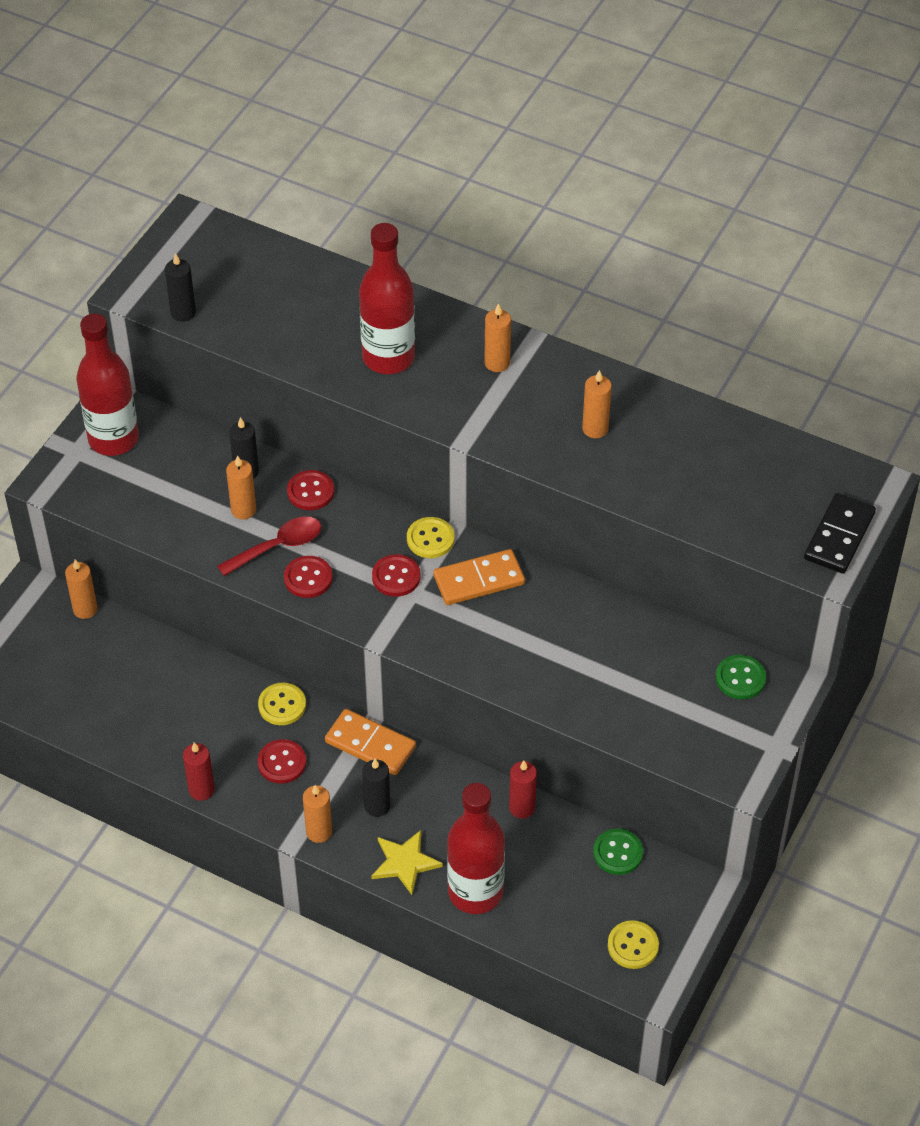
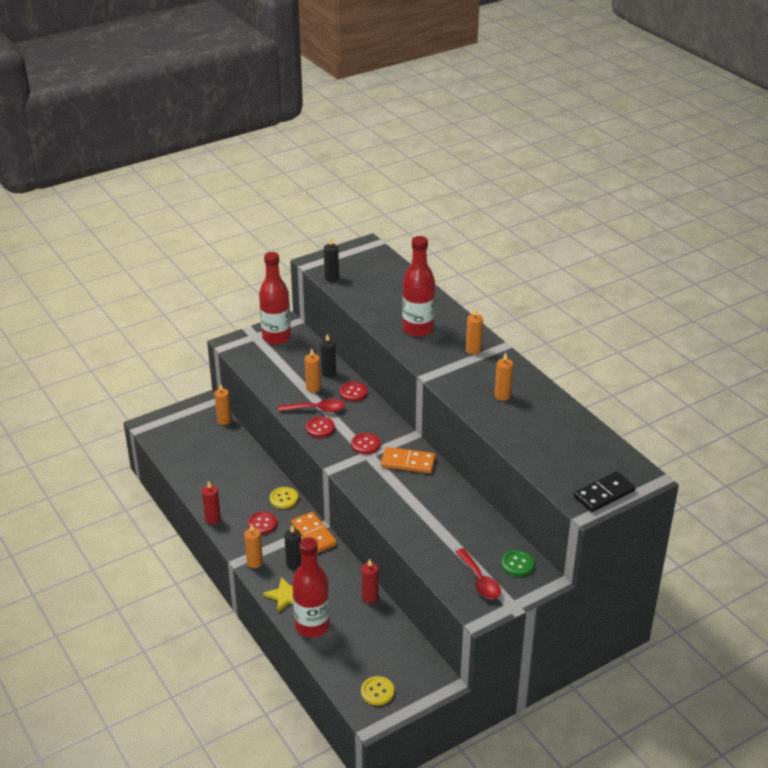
camera: 30 degrees right, 15 degrees down
yellow button [407,517,455,558] -> none
green button [593,829,643,875] -> none
none -> red spoon [456,548,501,599]

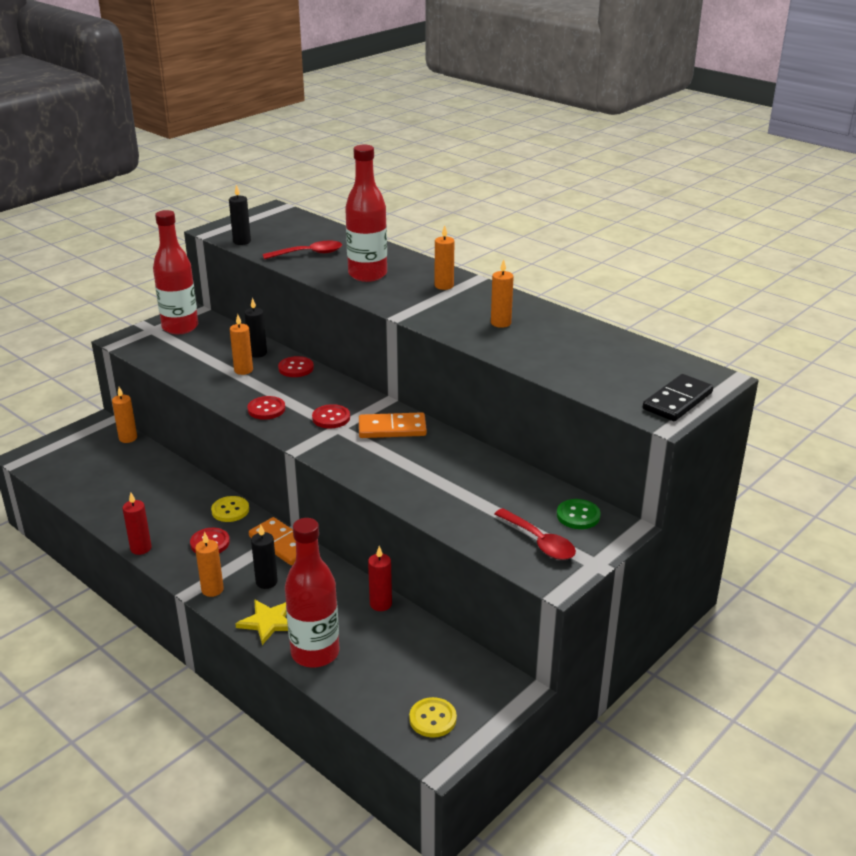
camera: 15 degrees left, 5 degrees down
red spoon [279,399,345,412] -> red spoon moved to [263,241,342,259]

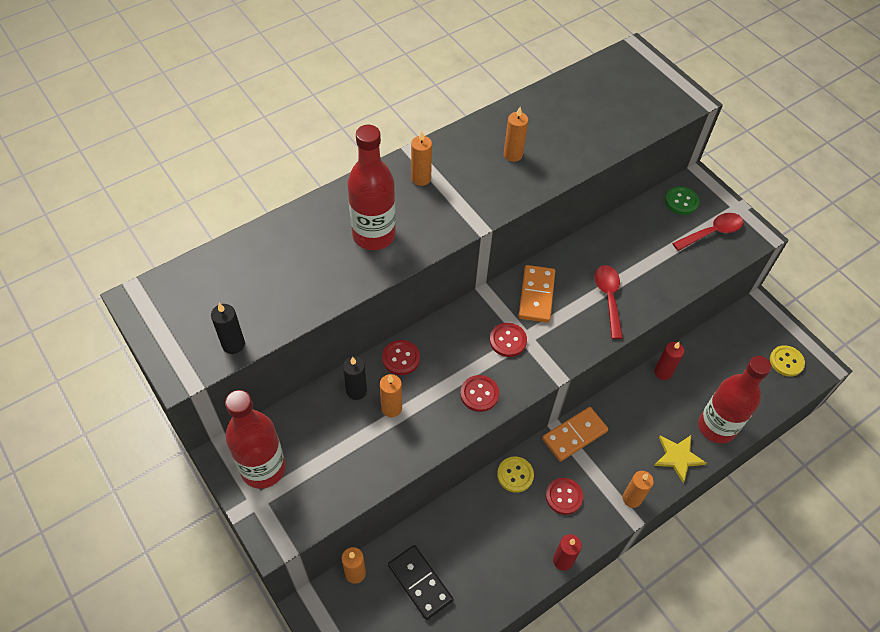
camera: 80 degrees left, 25 degrees up
black candle [251,525,278,589] -> none
red spoon [263,241,342,259] -> red spoon moved to [595,265,623,339]
black domino [643,374,713,421] -> black domino moved to [388,545,453,620]

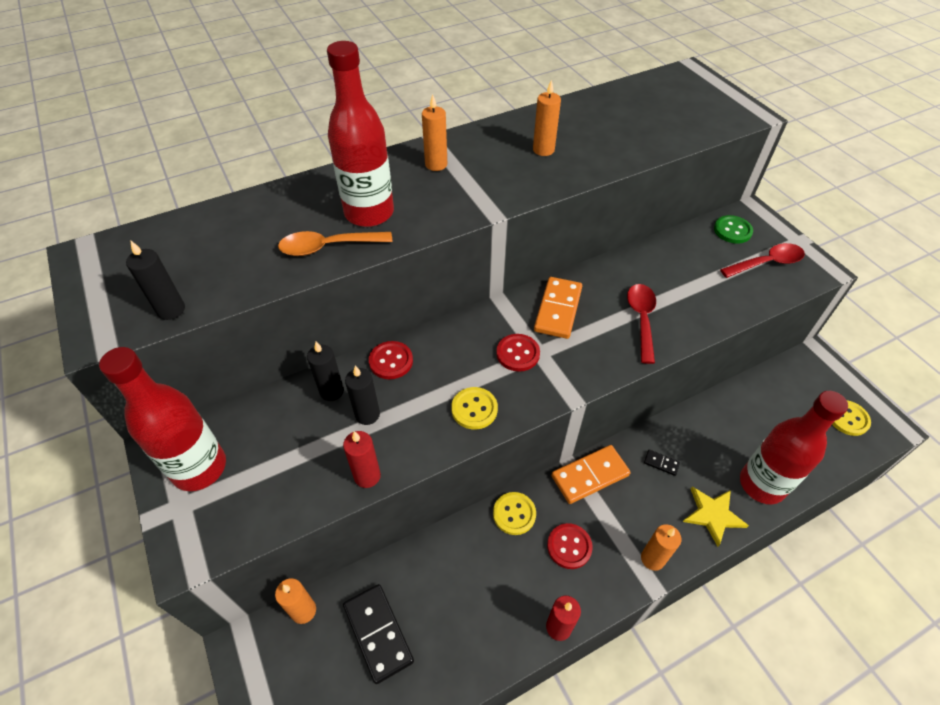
camera: 10 degrees right, 5 degrees down
orange candle [380,374,402,417] -> black candle [345,366,380,425]
red button [460,375,499,412] -> yellow button [451,387,498,429]
red candle [654,342,684,380] -> red candle moved to [343,431,381,488]
none -> orange spoon [278,231,392,256]
none -> black domino [644,449,680,476]

